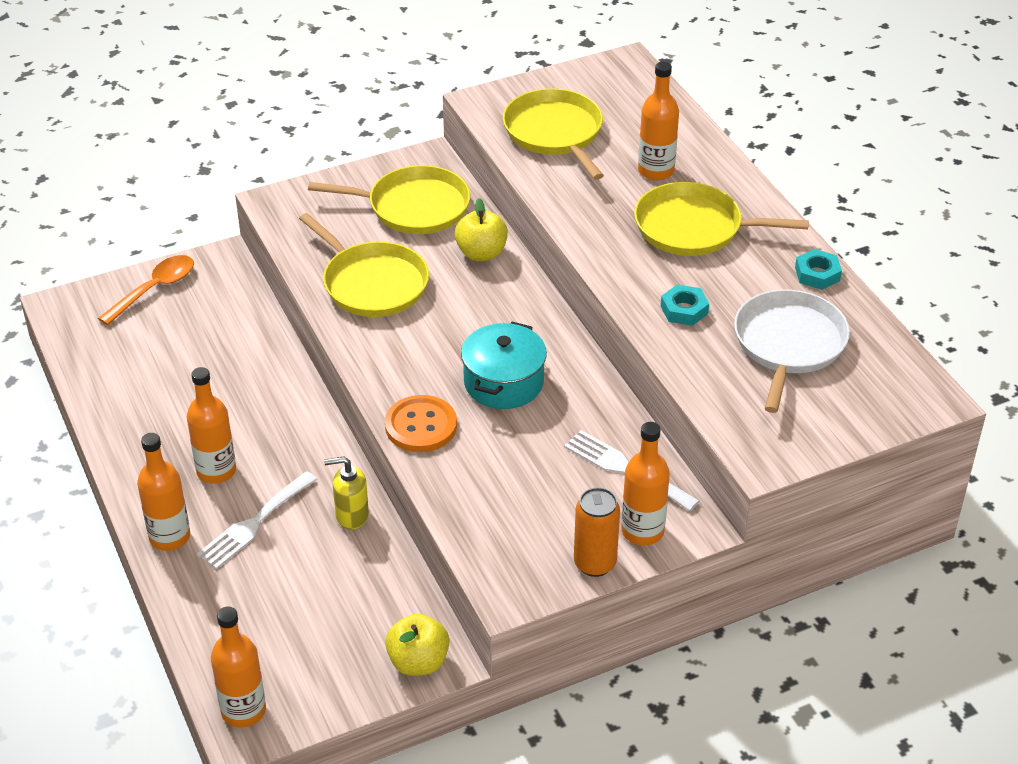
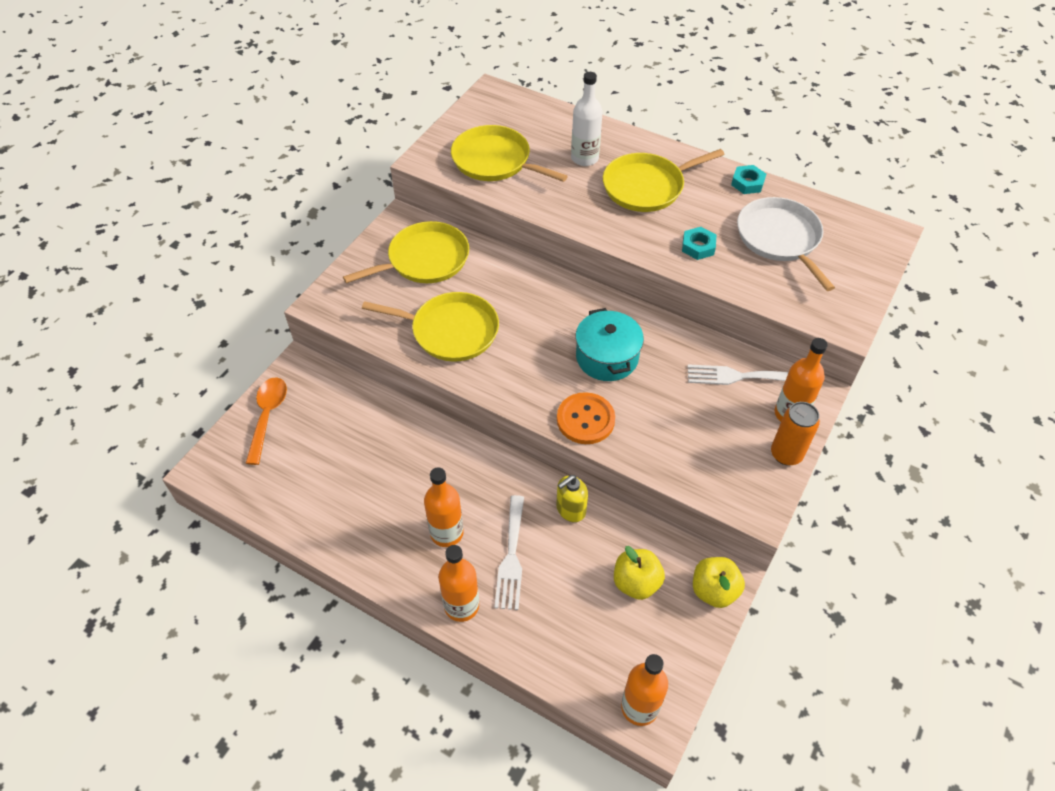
camera: 35 degrees left, 10 degrees up
yellow apple [455,198,508,261] -> yellow apple moved to [614,546,665,600]
orange bottle [638,62,679,180] -> white bottle [571,72,603,166]

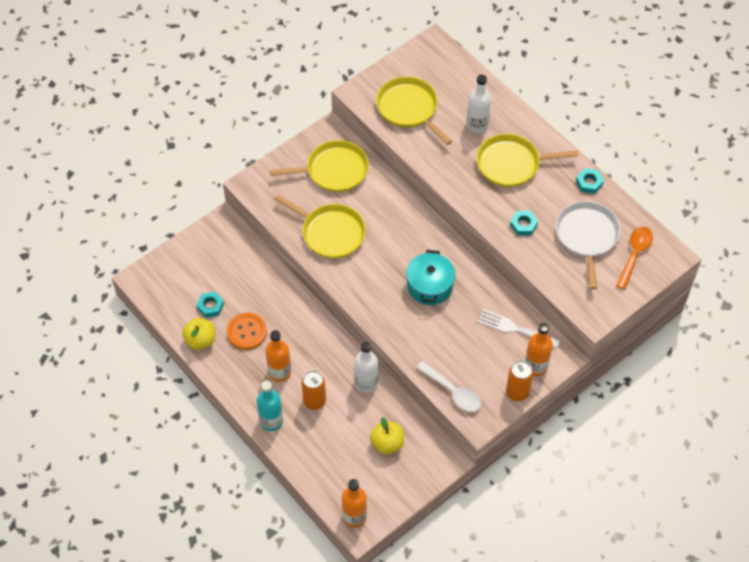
camera: 20 degrees right, 5 degrees up
orange spoon [246,377,287,465] -> orange spoon moved to [616,226,653,290]
orange bottle [438,545,479,622] -> turquoise bottle [257,381,283,431]
white fork [494,495,524,610] -> orange can [302,370,326,410]
yellow soap dispenser [556,475,588,522] -> white bottle [354,342,378,393]
orange button [557,392,615,444] -> orange button moved to [227,313,267,350]
yellow apple [693,557,745,608] -> yellow apple moved to [182,318,215,350]
none -> turquoise nut [197,292,224,318]
none -> white spoon [416,361,481,412]

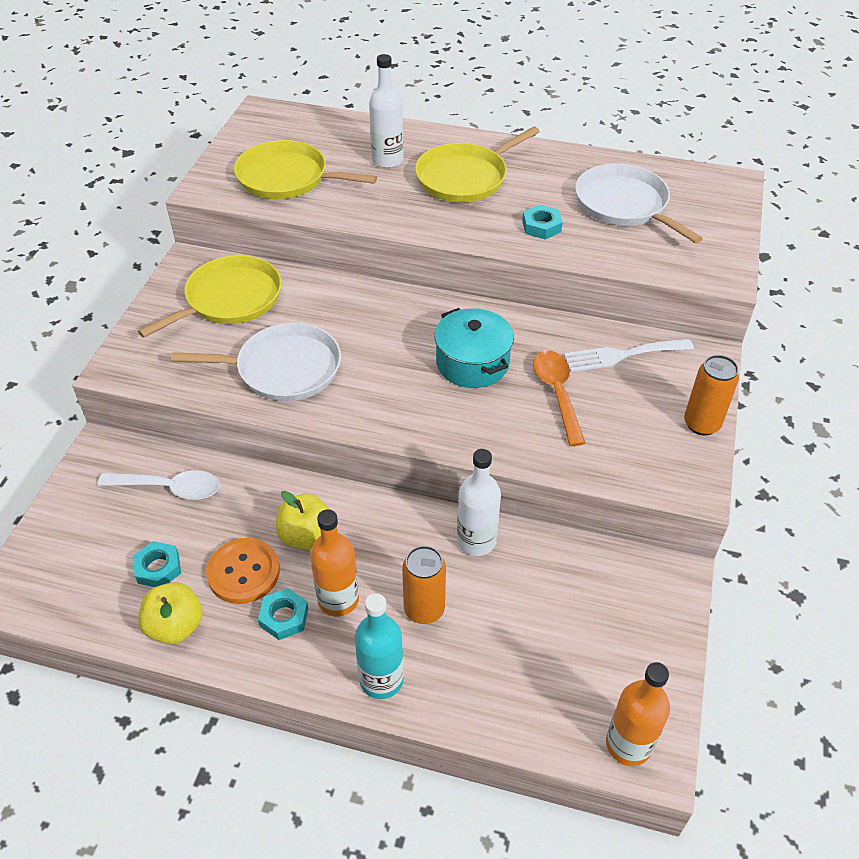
camera: 35 degrees left, 10 degrees down
yellow pan [274,194,366,259] -> white pan [171,323,341,401]
yellow apple [370,417,404,455] -> yellow apple moved to [276,491,330,550]
white spoon [416,361,481,412] -> white spoon moved to [98,470,220,500]
orange bottle [525,323,553,376] -> none
turquoise nut [576,168,604,194] -> turquoise nut moved to [258,588,308,640]
orange spoon [616,226,653,290] -> orange spoon moved to [533,350,585,446]

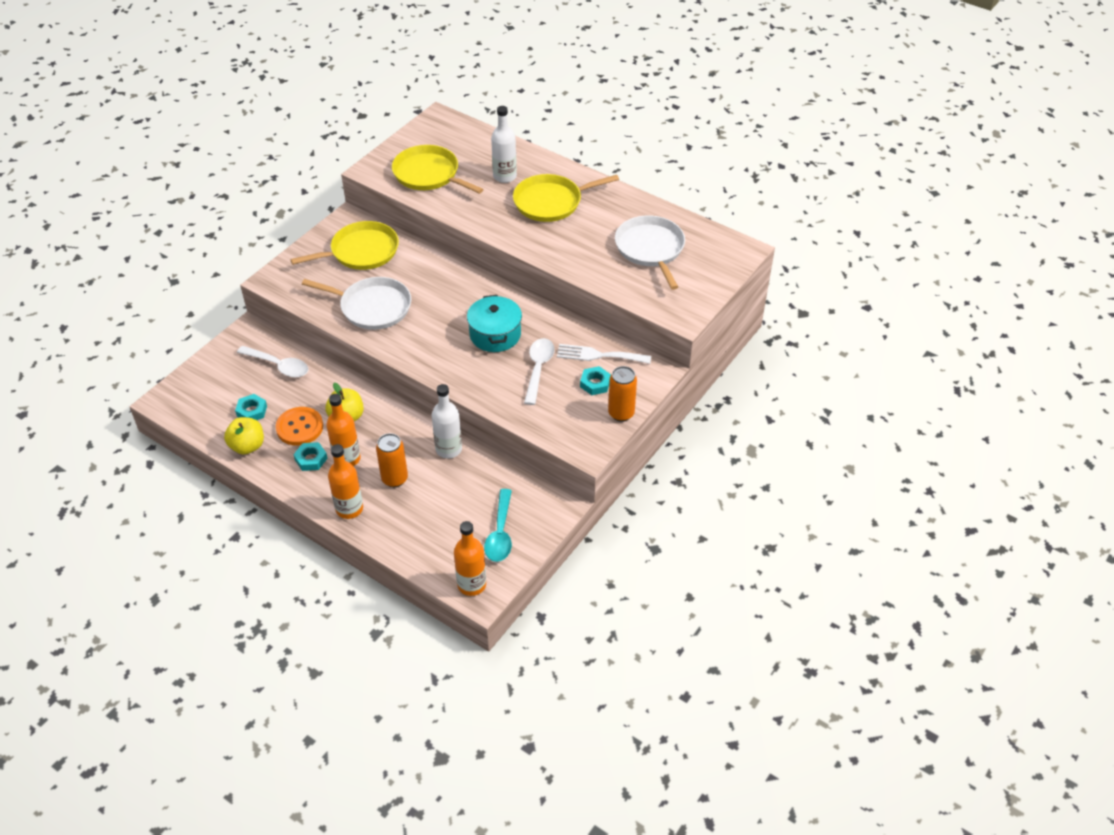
camera: 20 degrees right, 0 degrees up
turquoise bottle [355,593,404,699] -> orange bottle [328,444,363,519]
turquoise nut [522,205,563,240] -> turquoise nut moved to [580,366,611,395]
orange spoon [533,350,585,446] -> white spoon [524,338,555,405]
none -> turquoise spoon [484,489,512,562]

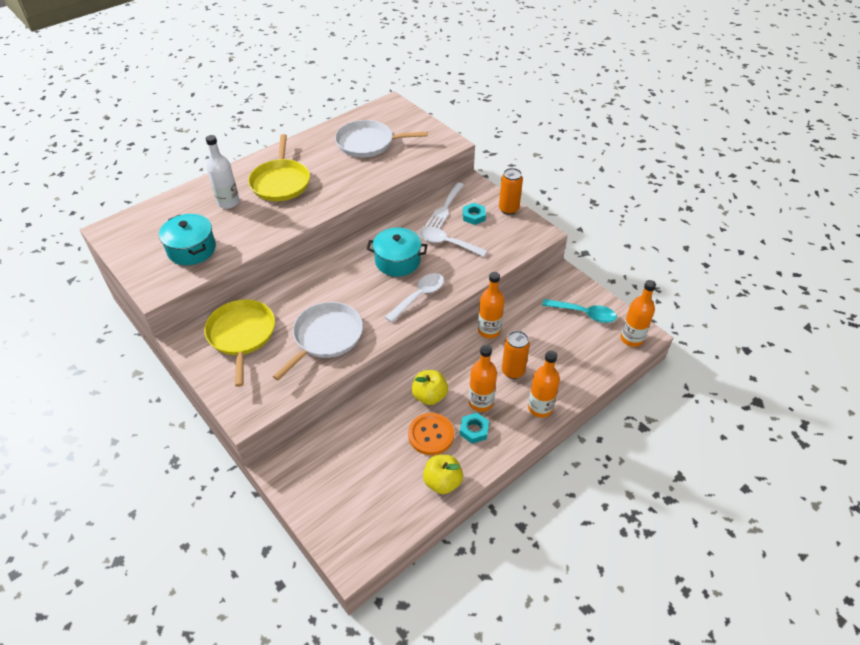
camera: 75 degrees left, 0 degrees up
turquoise nut [235,394,267,420] -> none
white spoon [237,346,308,378] -> white spoon moved to [385,273,444,323]
yellow pan [392,145,484,194] -> turquoise pot [159,214,216,265]
white bottle [432,384,462,458] -> orange bottle [478,272,504,338]

